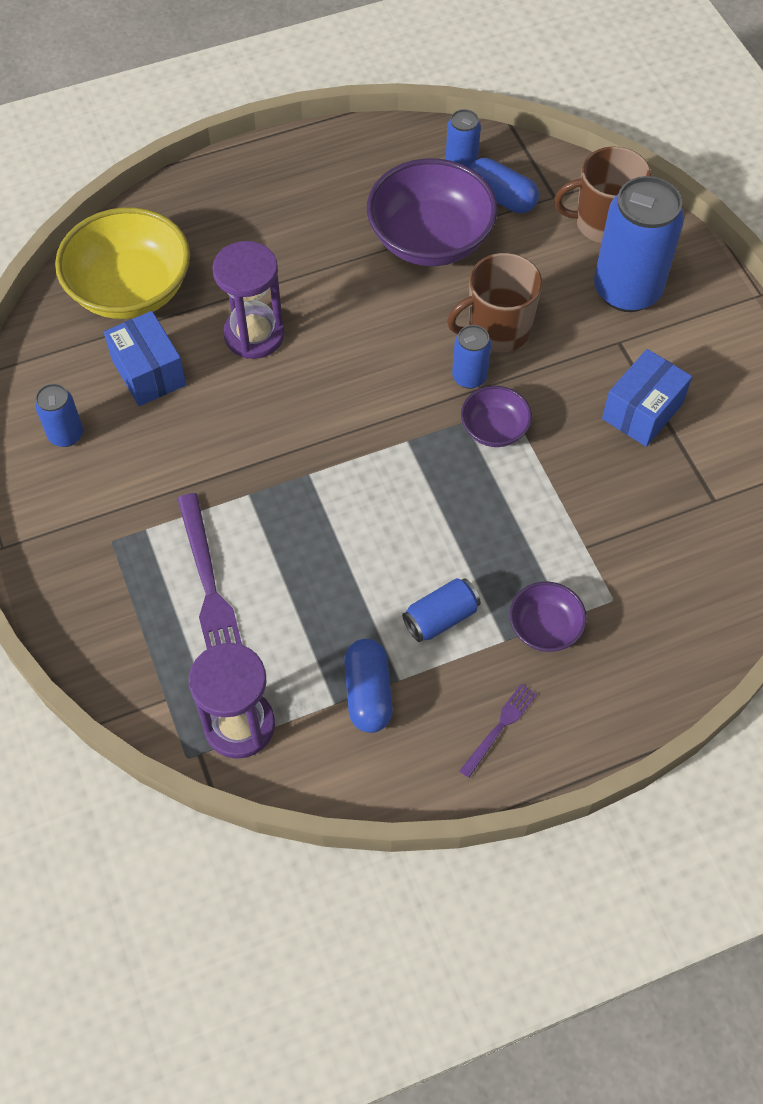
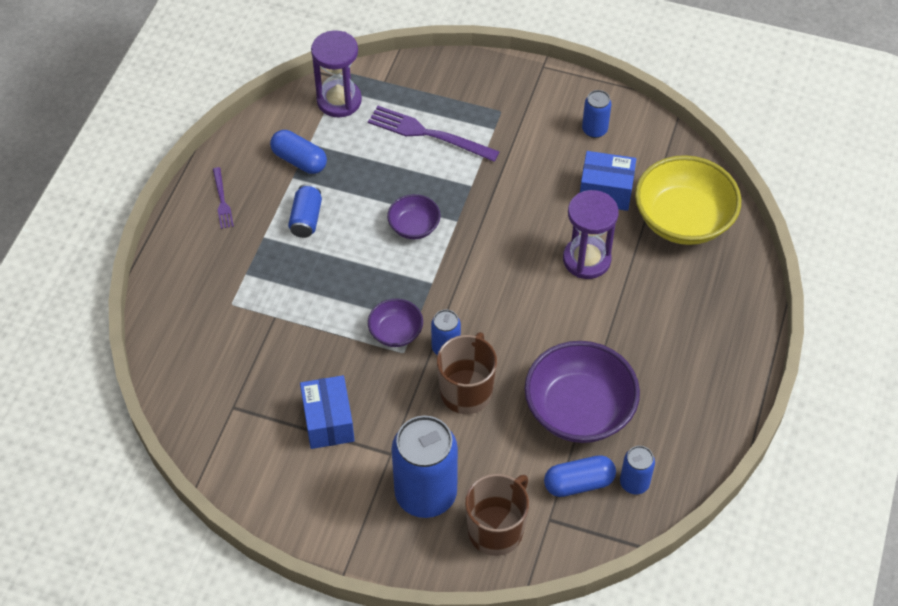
camera: 130 degrees right, 5 degrees down
purple bowl [509,582,587,652] -> purple bowl moved to [387,194,441,239]

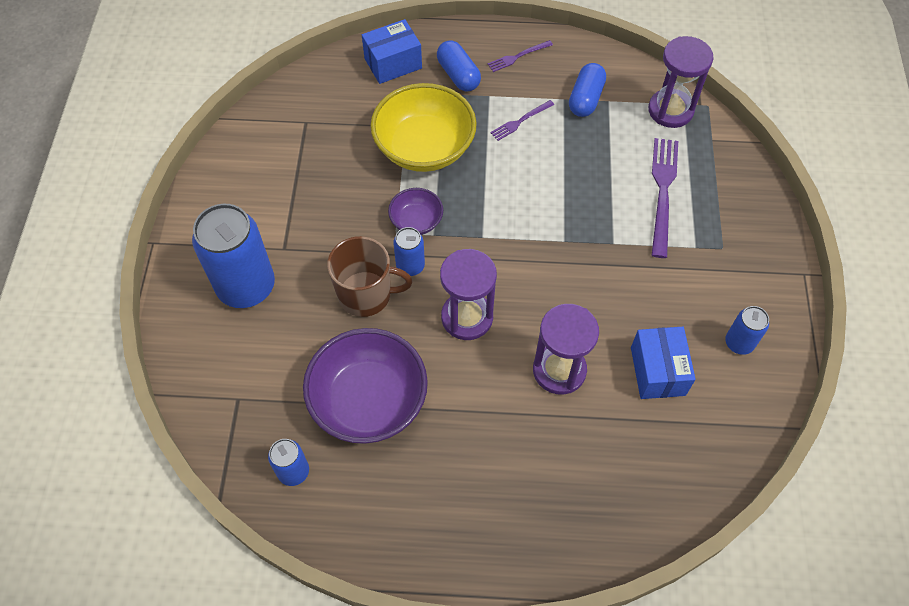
camera: 75 degrees right, 5 degrees up
blue can [288,184,322,238] -> purple fork [490,100,554,141]
blue box [300,375,355,449] -> blue box moved to [362,19,422,84]
purple bowl [387,194,441,239] -> none
brown mug [465,474,529,556] -> none
blue capsule [544,455,616,497] -> blue capsule moved to [437,40,481,91]
yellow bowl [635,155,741,245] -> yellow bowl moved to [370,83,477,172]
none -> purple hourglass [440,249,497,340]

